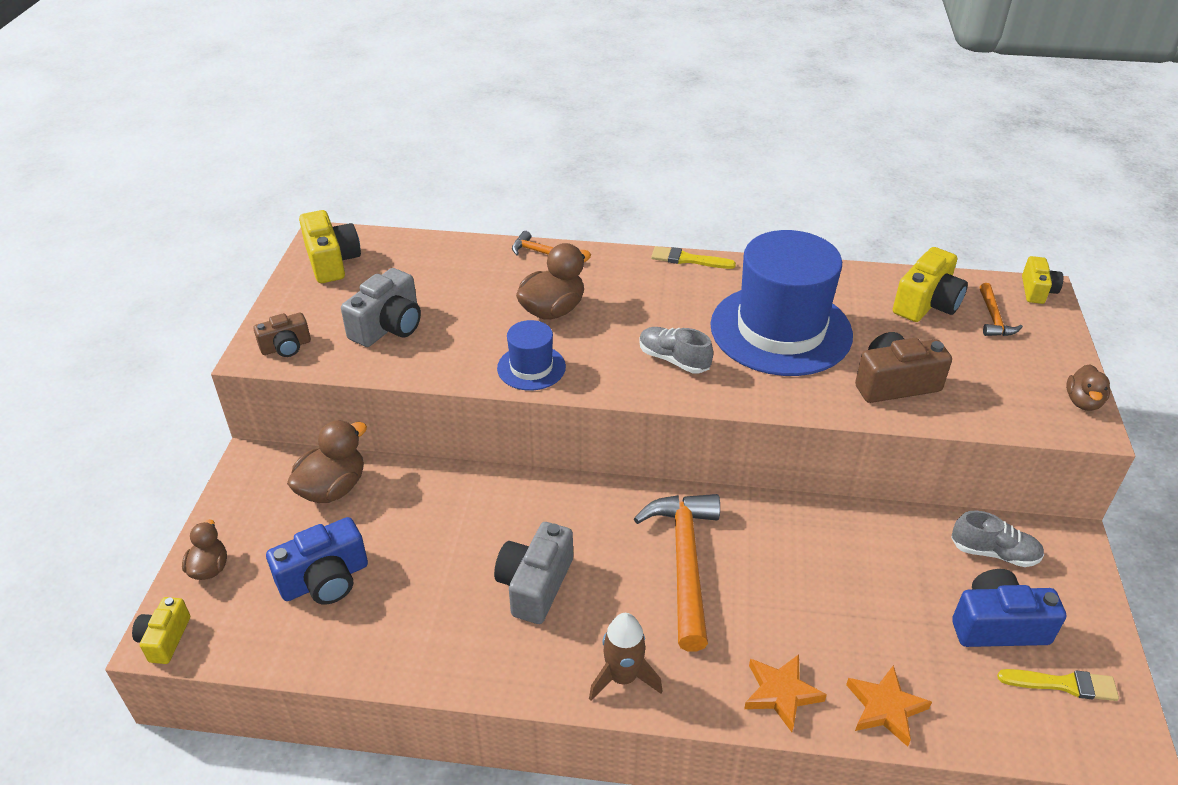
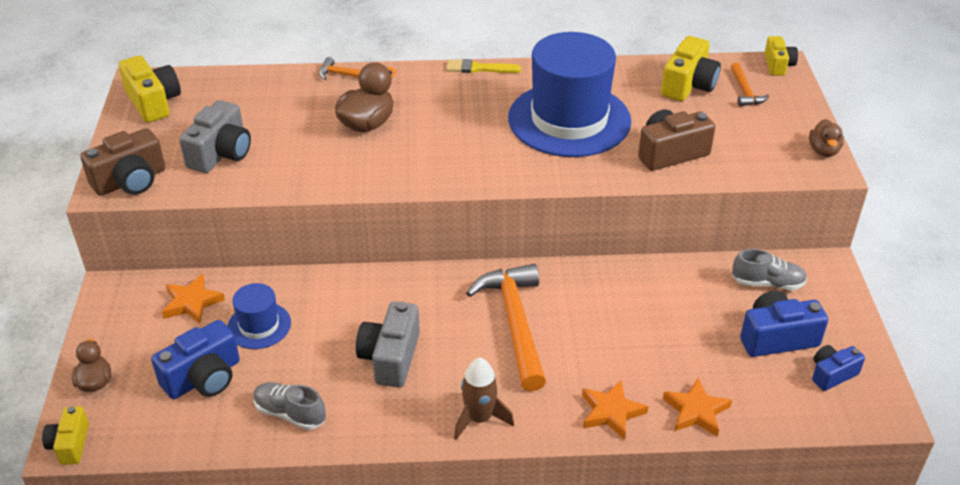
camera: 10 degrees left, 0 degrees up
brown camera [253,313,311,357] -> brown camera [80,128,165,196], size x1.61
brown duck [287,420,367,503] -> orange star [162,274,225,324]
blue hat [497,320,566,391] -> blue hat moved to [227,283,291,349]
grey shoe [639,327,713,373] -> grey shoe moved to [253,382,326,430]
yellow brush [997,669,1119,701] -> blue camera [812,345,865,391]

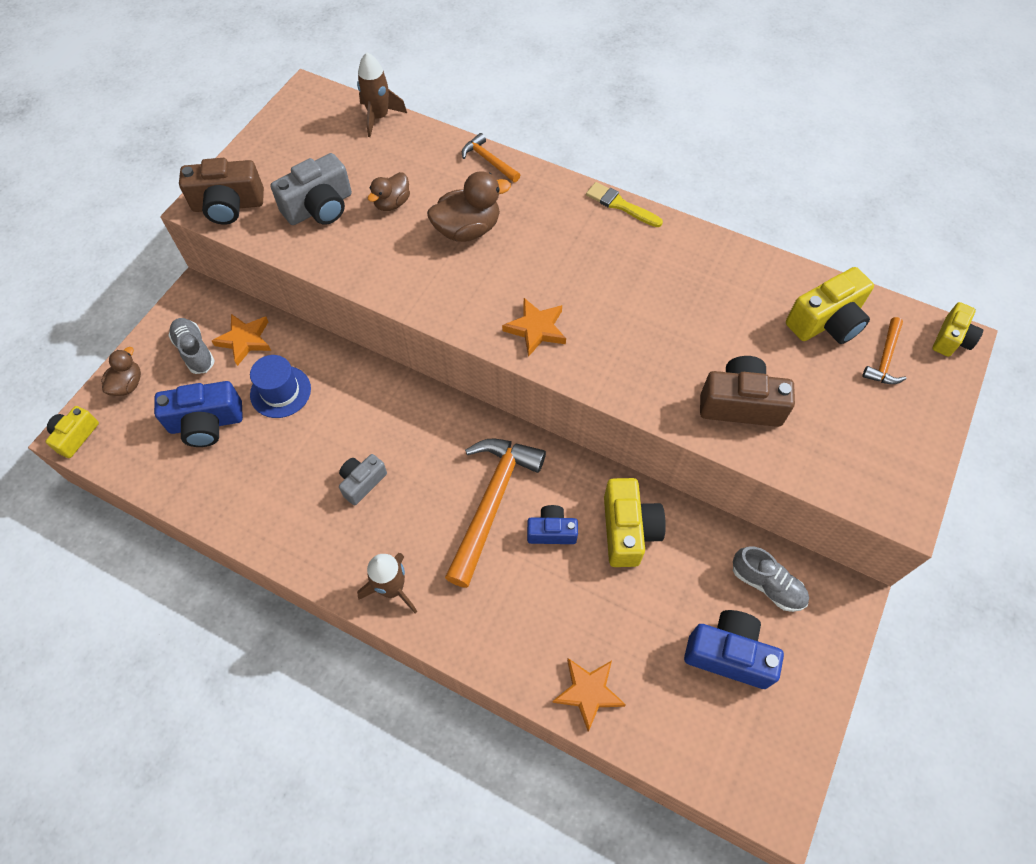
camera: 30 degrees right, 20 degrees up
yellow camera [118,56,181,123] -> yellow camera moved to [604,478,666,567]
grey shoe [253,382,326,430] -> grey shoe moved to [168,318,215,374]
grey camera [356,302,420,388] -> grey camera [339,454,387,505], size x0.62
blue hat [508,32,631,157] -> none
orange star [582,380,648,440] -> orange star moved to [502,298,566,357]
brown duck [809,119,844,157] -> brown duck moved to [368,172,410,211]
blue camera [812,345,865,391] -> blue camera moved to [527,505,578,544]
none -> brown rocket [357,52,407,137]

